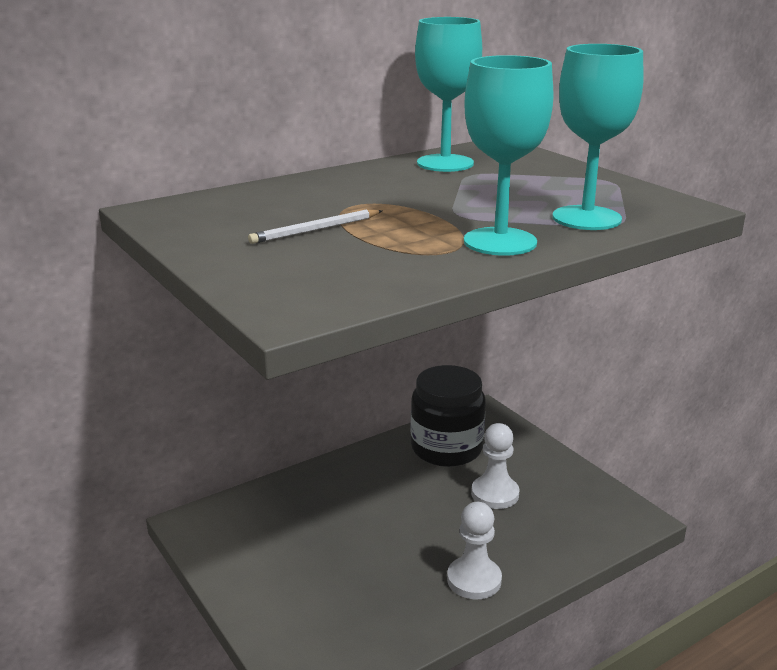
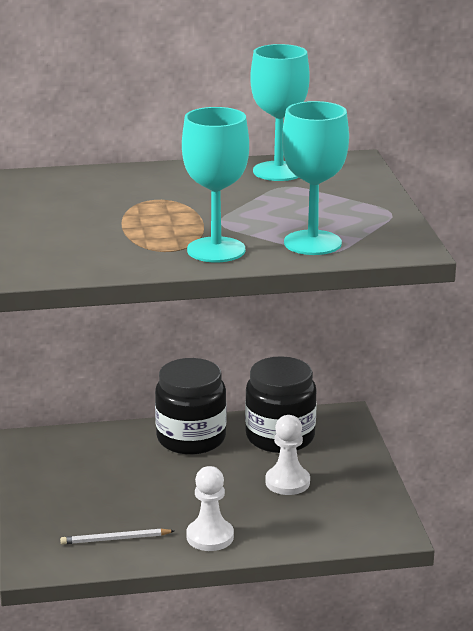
camera: 25 degrees right, 0 degrees up
white pencil [248,209,382,244] -> white pencil moved to [60,529,174,545]
none -> black jar [155,358,226,455]

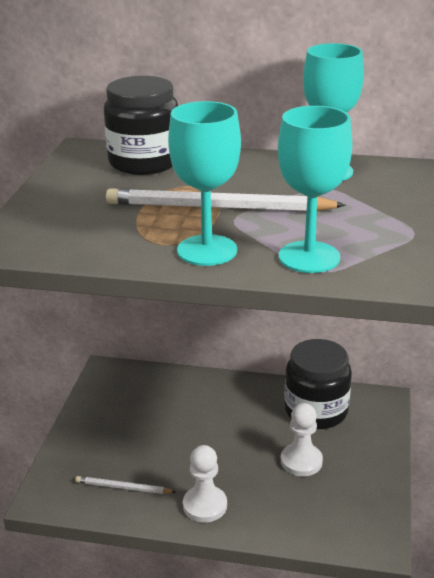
camera: 20 degrees right, 5 degrees up
black jar [155,358,226,455] -> black jar moved to [104,76,178,175]
none -> white pencil [106,188,346,211]

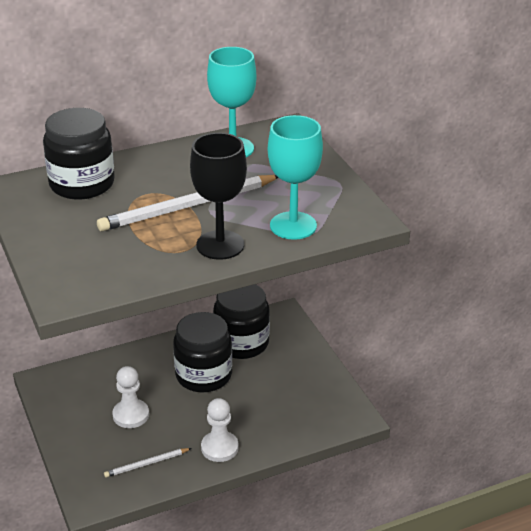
camera: 35 degrees left, 5 degrees up
turquoise goblet [168,101,241,266] -> black goblet [190,133,247,260]
white pawn [281,403,323,476] -> white pawn moved to [112,366,149,428]
none -> black jar [173,312,232,392]

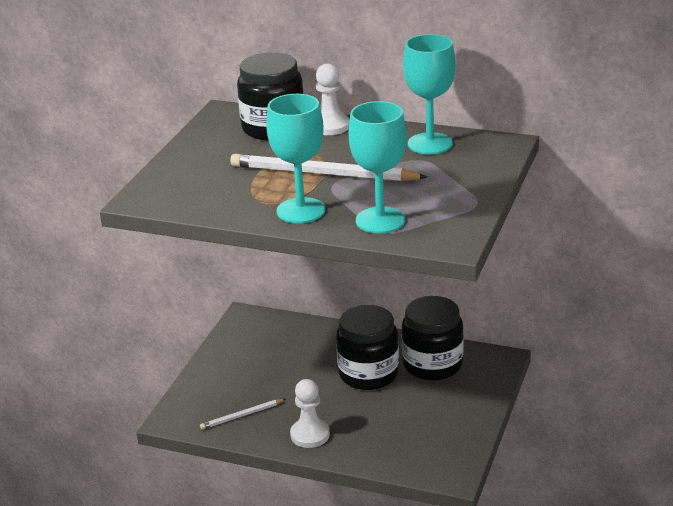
camera: 45 degrees right, 5 degrees down
white pencil [104,448,192,477] -> white pencil turned 45 degrees counterclockwise [200,399,286,430]
white pawn [112,366,149,428] -> white pawn moved to [316,63,350,135]
black goblet [190,133,247,260] -> turquoise goblet [266,94,325,223]

